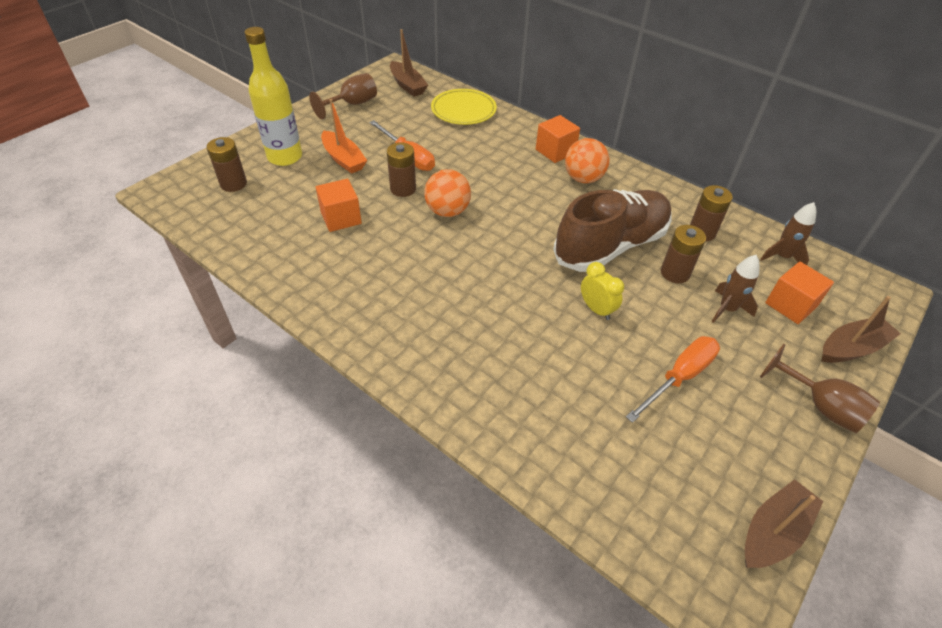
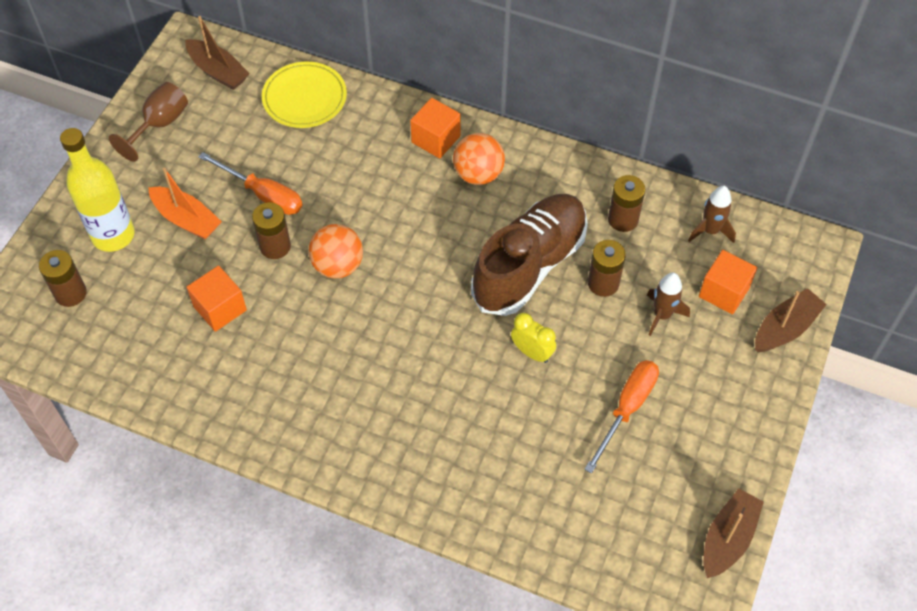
camera: 15 degrees left, 10 degrees up
brown goblet [760,344,880,433] -> none

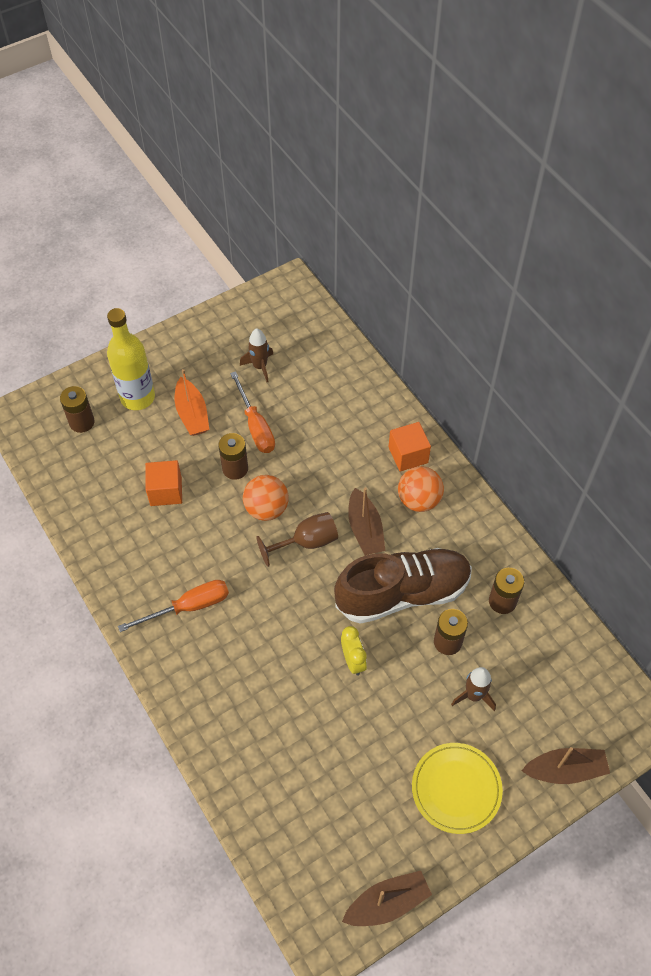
camera: 35 degrees right, 0 degrees up
brown goblet [109,82,188,162] -> brown goblet moved to [256,512,338,567]
brown boat [185,16,250,90] -> brown boat moved to [348,487,386,555]
yellow plate [262,62,347,128] -> yellow plate moved to [412,743,503,834]
orange screwdriver [584,360,659,473] -> orange screwdriver moved to [118,580,229,632]
brown rocket [688,186,736,243] -> brown rocket moved to [240,328,273,382]
orange cube [699,250,757,314] -> none

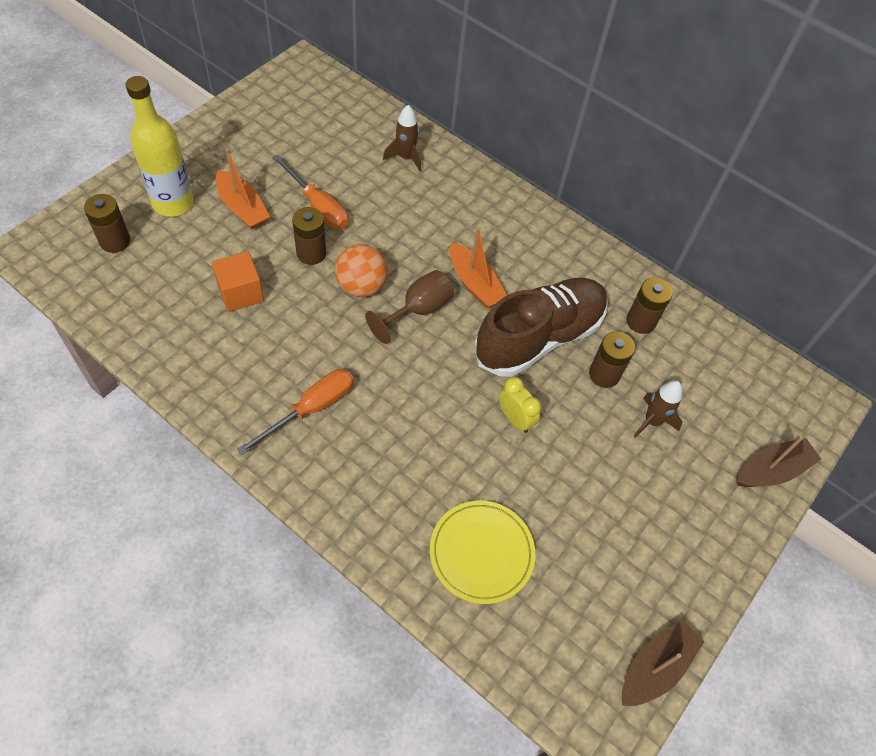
camera: 25 degrees left, 0 degrees up
brown rocket [240,328,273,382] -> brown rocket moved to [383,105,421,171]
brown boat [348,487,386,555] -> orange boat [450,227,507,308]
orange cube [389,422,431,472] -> none
orange ball [398,466,444,512] -> none
yellow plate [412,743,503,834] -> yellow plate moved to [430,500,536,604]

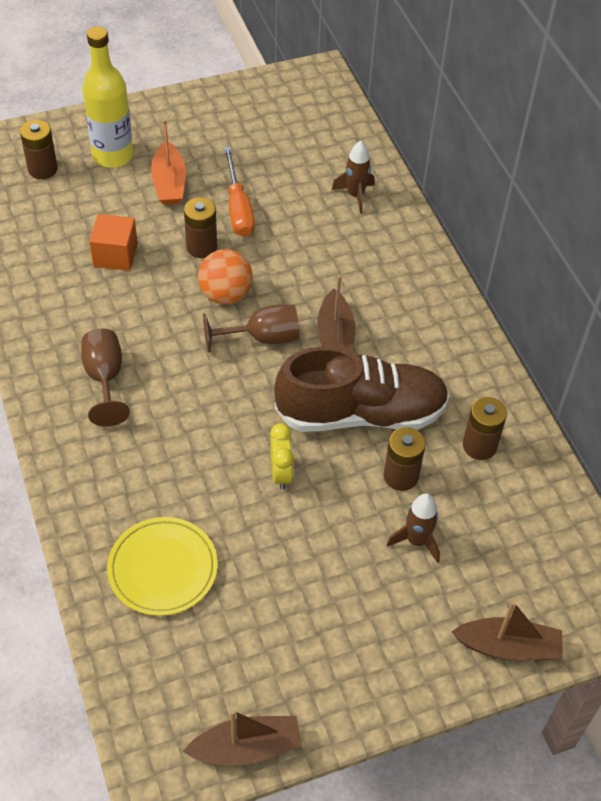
camera: 35 degrees right, 5 degrees down
orange screwdriver [237,369,354,455] -> brown goblet [81,328,130,427]
orange boat [450,227,507,308] -> brown boat [317,275,355,353]

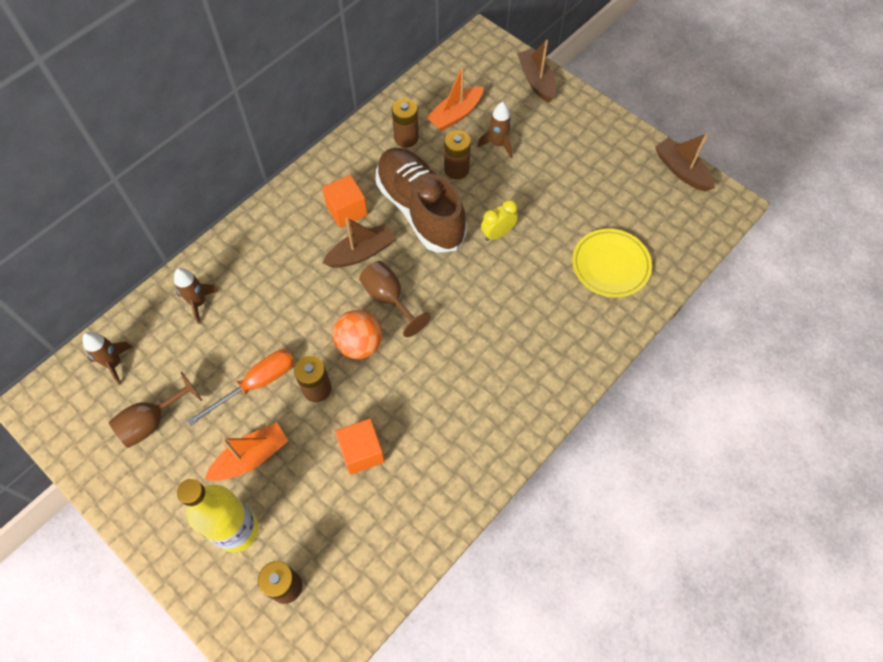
camera: 115 degrees left, 10 degrees up
brown goblet [81,328,130,427] -> brown goblet moved to [109,372,202,448]
none -> brown rocket [82,332,133,385]
none -> orange cube [322,175,368,228]
none -> orange boat [426,65,483,131]

